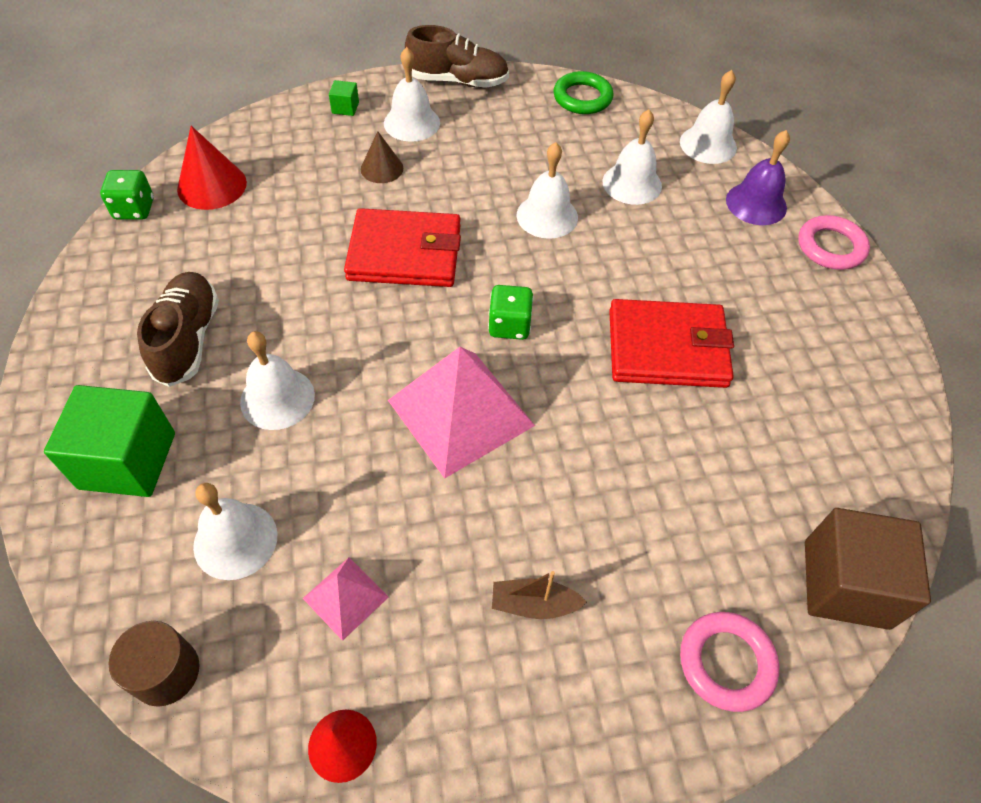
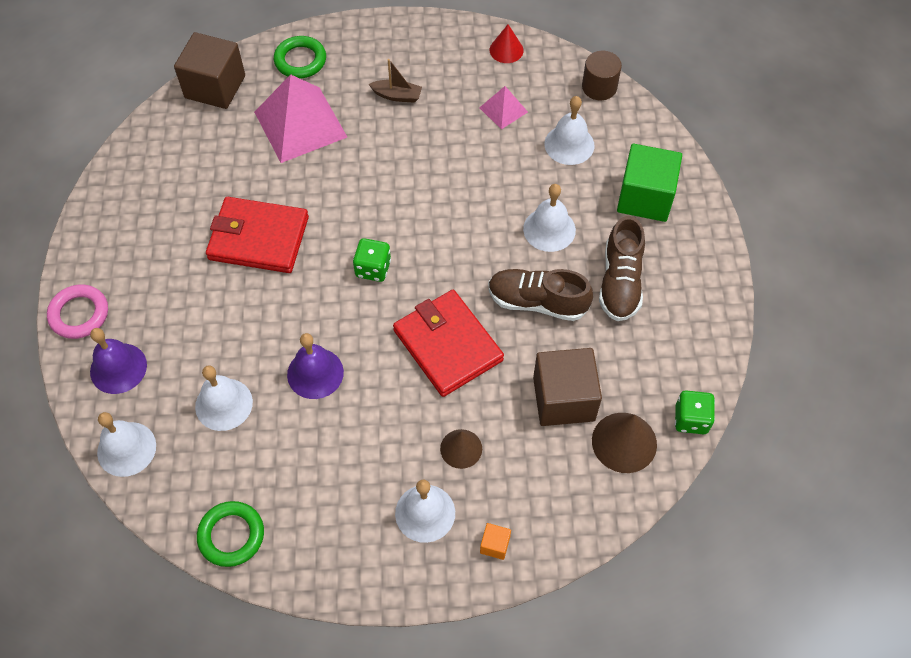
camera: 170 degrees left, 5 degrees up
red cone [177,126,247,210] -> brown cone [592,413,657,473]
green cube [329,80,359,116] -> orange cube [480,523,511,560]
red wallet [344,208,461,287] -> red wallet turned 45 degrees clockwise [393,290,504,397]
pink pyramid [388,347,535,479] -> pink pyramid moved to [254,74,347,163]
brown shoe [405,25,509,88] -> brown shoe moved to [488,269,593,321]
white bell [517,142,578,239] -> purple bell [287,333,344,399]
pink ring [680,612,779,712] -> green ring [274,36,326,78]
none -> brown cube [533,348,602,426]

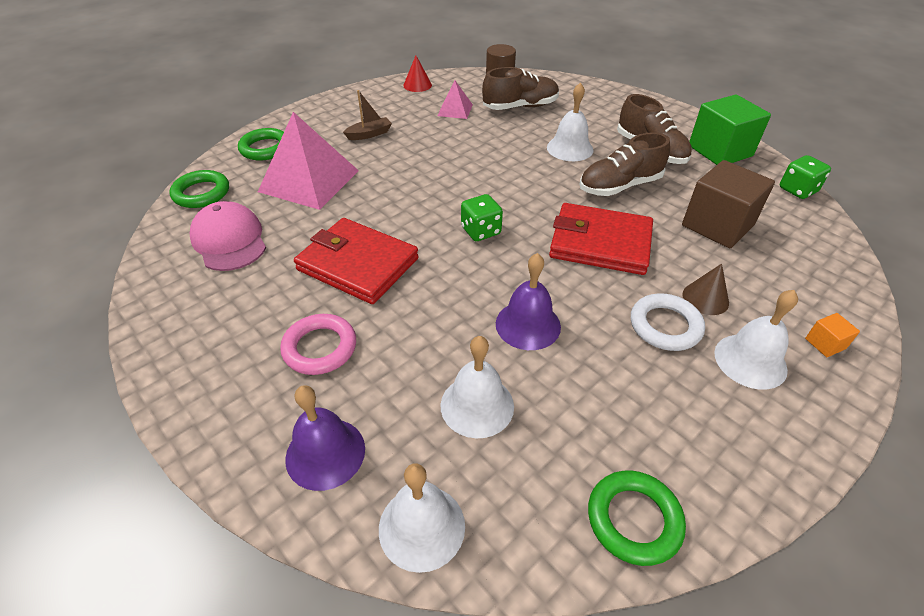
camera: 40 degrees left, 15 degrees down
pink ring [47,284,108,339] -> pink ring moved to [280,314,356,375]
brown cube [174,32,245,109] -> green ring [169,170,229,208]
red wallet [206,197,309,273] -> red wallet turned 60 degrees clockwise [294,218,419,304]
white bell [544,96,595,165] -> brown shoe [482,67,559,110]
brown cone [592,413,657,473] -> none
green cube [617,144,682,222] -> green cube moved to [689,94,771,165]
none -> pink cap [190,201,266,271]
none -> white ring [631,294,705,351]

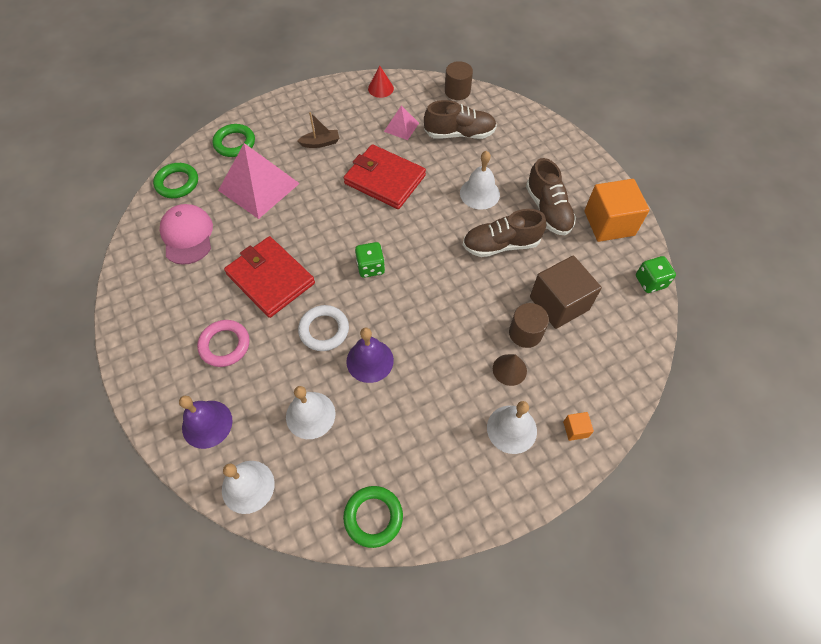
camera: 15 degrees right, 15 degrees up
red wallet [549,203,653,275] -> red wallet moved to [344,144,426,209]
white ring [631,294,705,351] -> white ring moved to [298,305,349,351]
green cube [689,94,771,165] -> orange cube [584,179,650,242]
none -> brown cylinder [509,303,549,348]

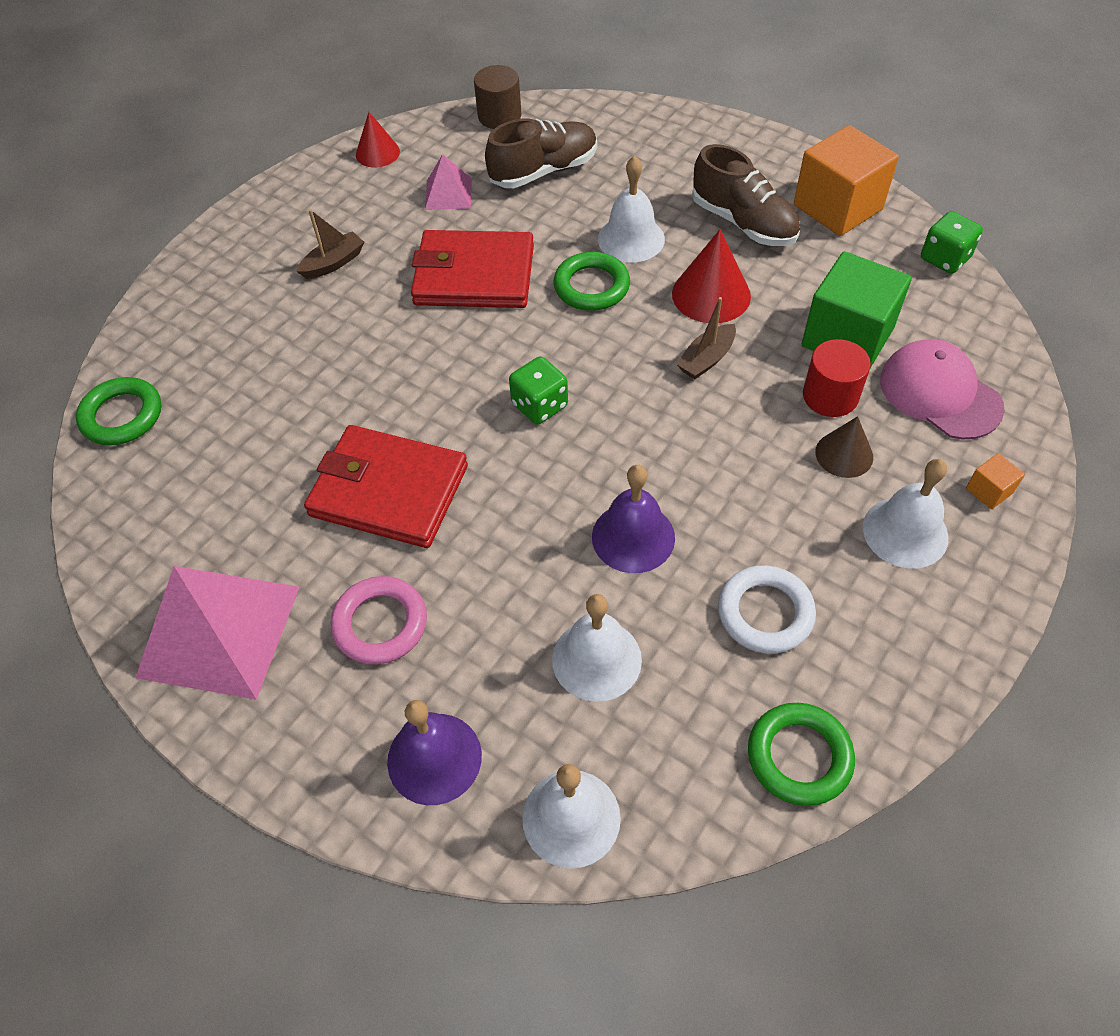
camera: 25 degrees left, 5 degrees down
pink cap [160,204,213,265] -> pink cap moved to [880,339,1005,439]
green ring [212,124,255,157] -> green ring moved to [554,252,630,311]
pink pyramid [218,143,300,219] -> pink pyramid moved to [135,566,300,700]
white ring [298,305,349,351] -> white ring moved to [718,565,816,654]
brown shoe [463,209,546,257] -> red cone [672,229,751,323]
brown cylinder [509,303,549,348] -> red cylinder [803,339,871,417]
brown cube [530,256,602,329] -> green cube [802,251,912,368]
none -> brown boat [676,297,736,379]

